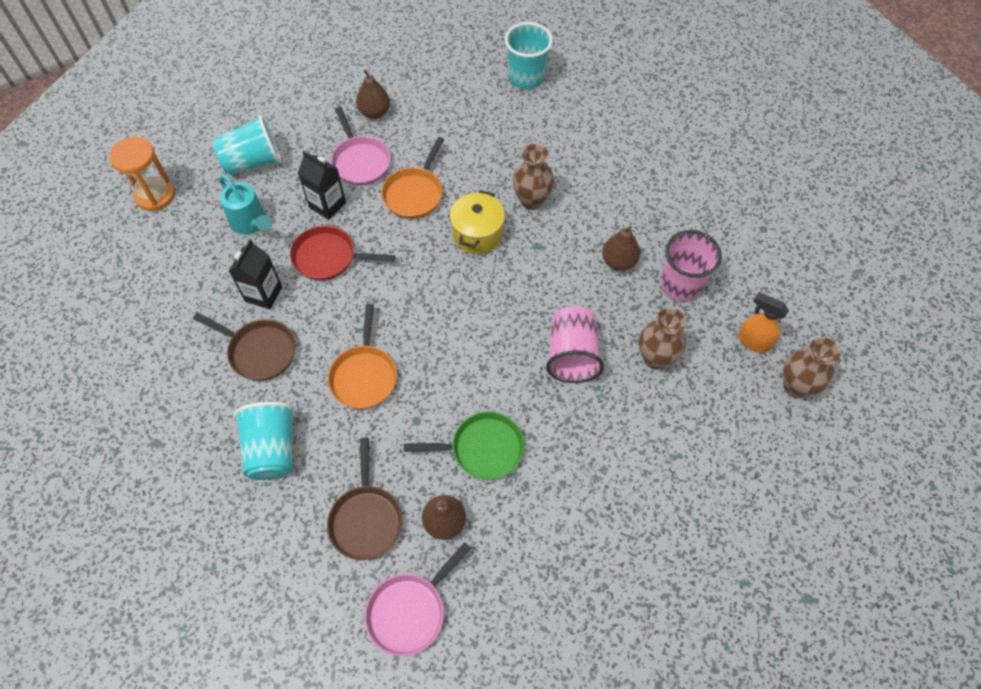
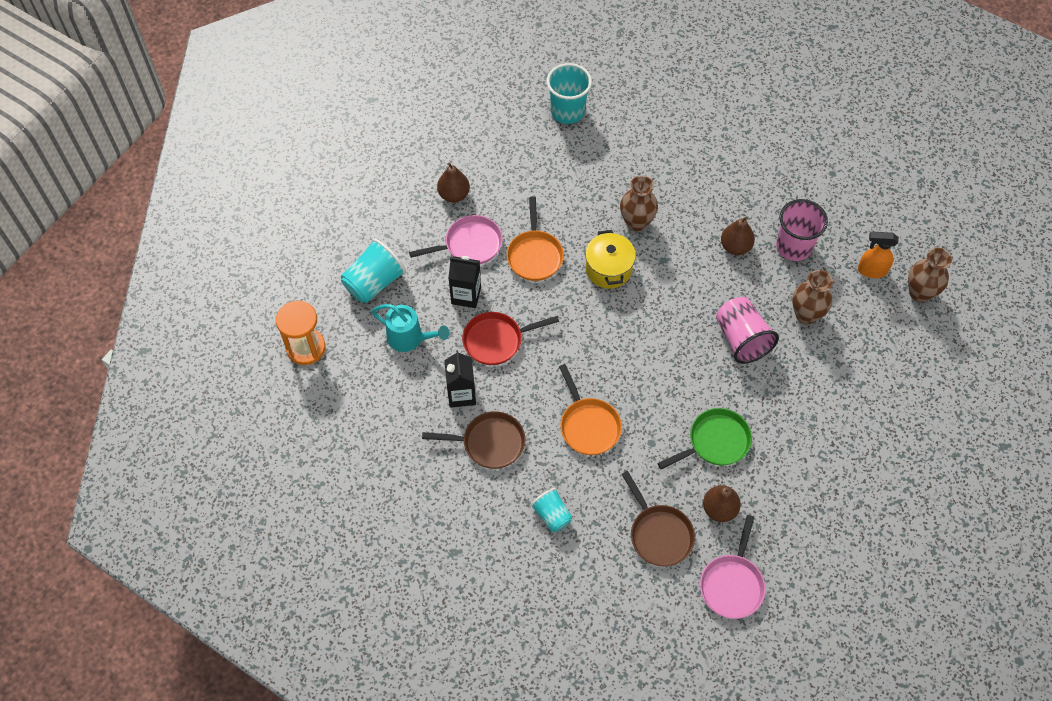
camera: 25 degrees left, 0 degrees up
turquoise cup [234,402,295,480] -> turquoise cup [530,488,573,532], size x0.62
pink pan [331,107,391,186] -> pink pan turned 60 degrees counterclockwise [409,215,503,264]

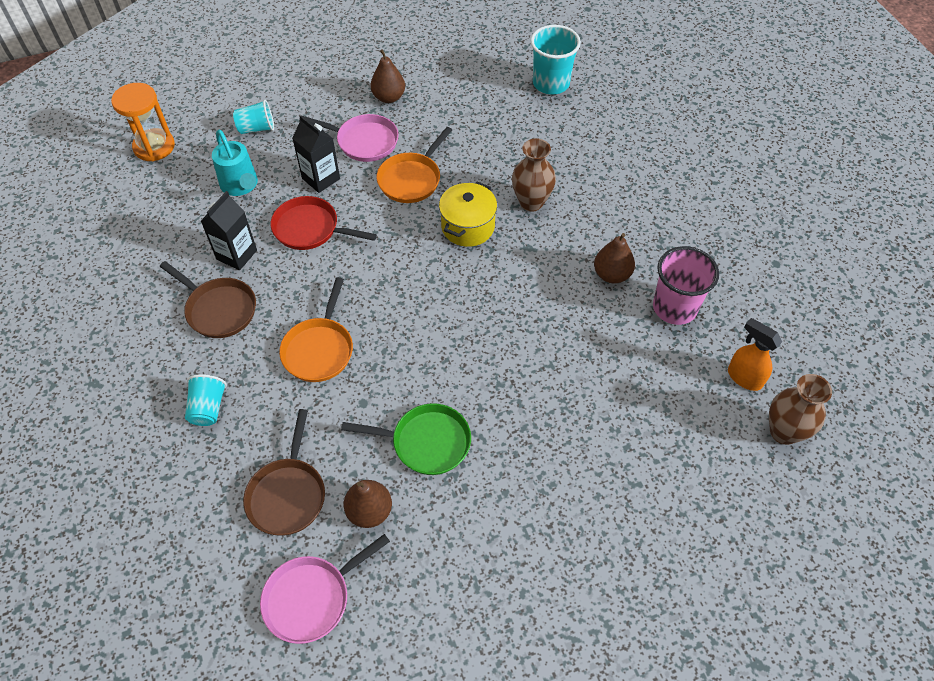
camera: 35 degrees right, 5 degrees down
turquoise cup [341,239,406,303] -> turquoise cup [233,100,274,134], size x0.62
pink cup [716,297,779,364] -> none
brown vase [792,270,833,324] -> none

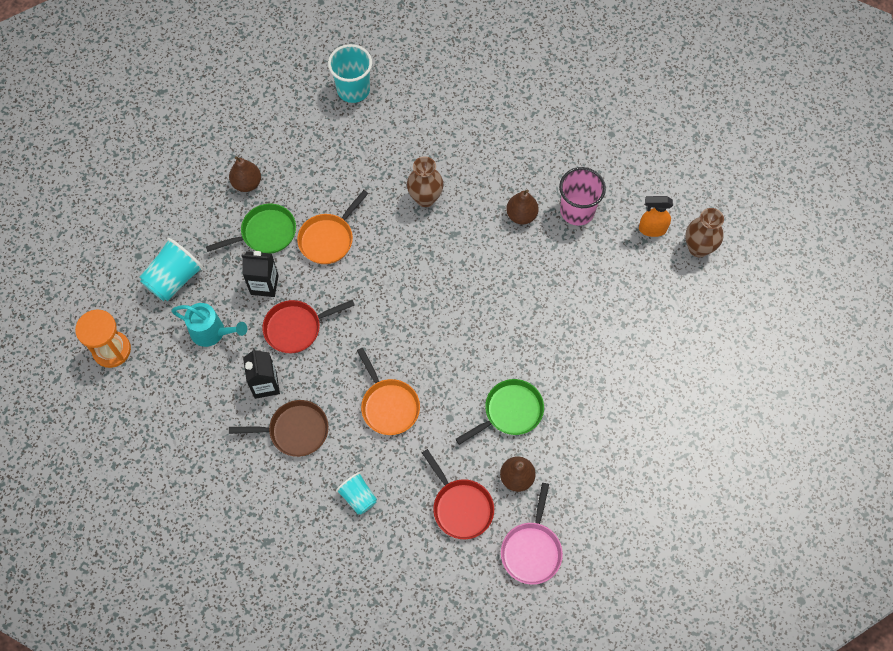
camera: 40 degrees left, 10 degrees up
turquoise cup [233,100,274,134] -> turquoise cup [140,238,204,301], size x1.62
brown pan [243,409,325,536] -> red pan [422,449,494,539]
pink pan [299,114,399,162] -> green pan [206,204,296,254]
orange pan [377,127,452,203] -> orange pan turned 45 degrees clockwise [297,190,368,264]
yellow pot [439,182,497,247] -> none

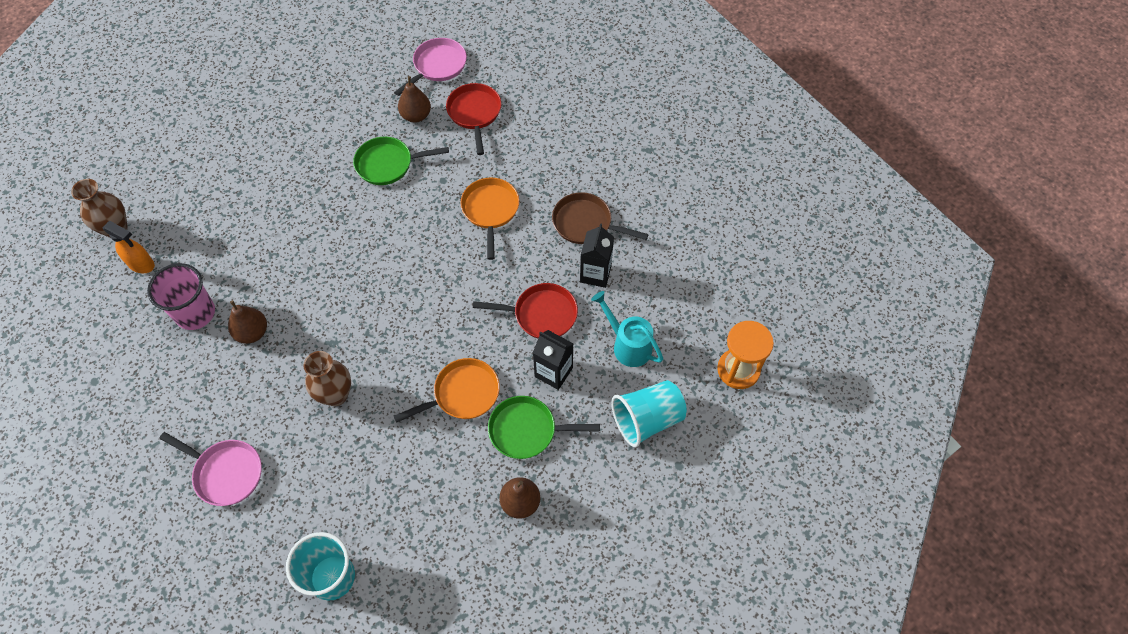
camera: 155 degrees left, 5 degrees down
turquoise cup [336,472,377,515] -> none
none -> pink pan [159,432,262,506]

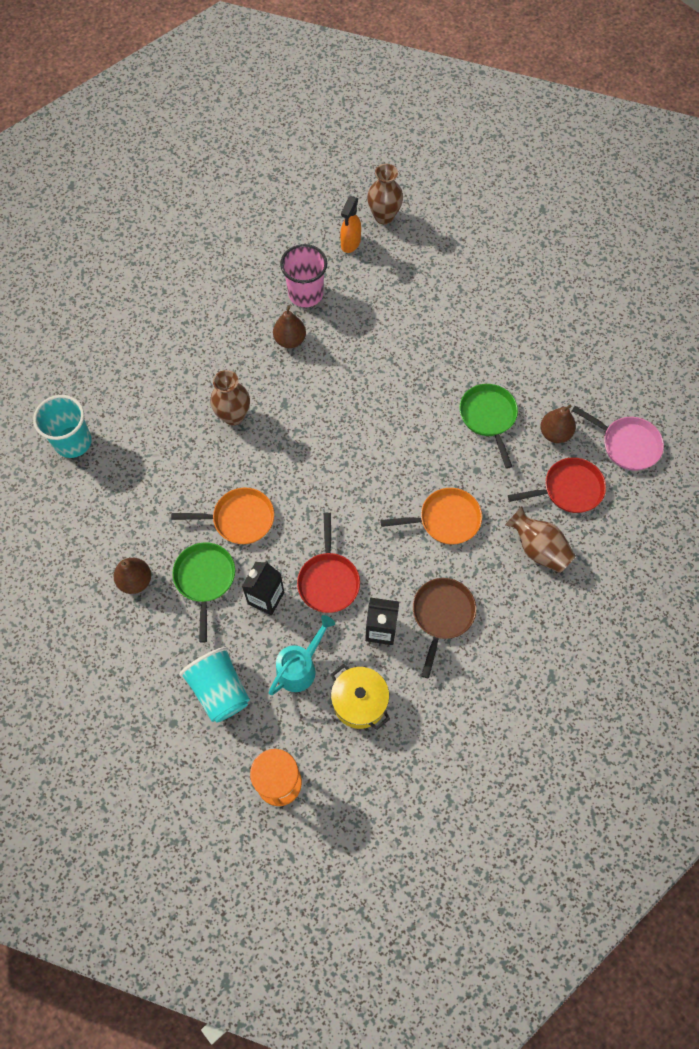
camera: 85 degrees right, 5 degrees up
pink pan [159,432,262,506] -> none
orange pan [394,358,500,423] -> orange pan turned 60 degrees counterclockwise [171,488,274,544]
none -> yellow pot [331,664,390,730]
none -> brown vase [505,507,576,573]

